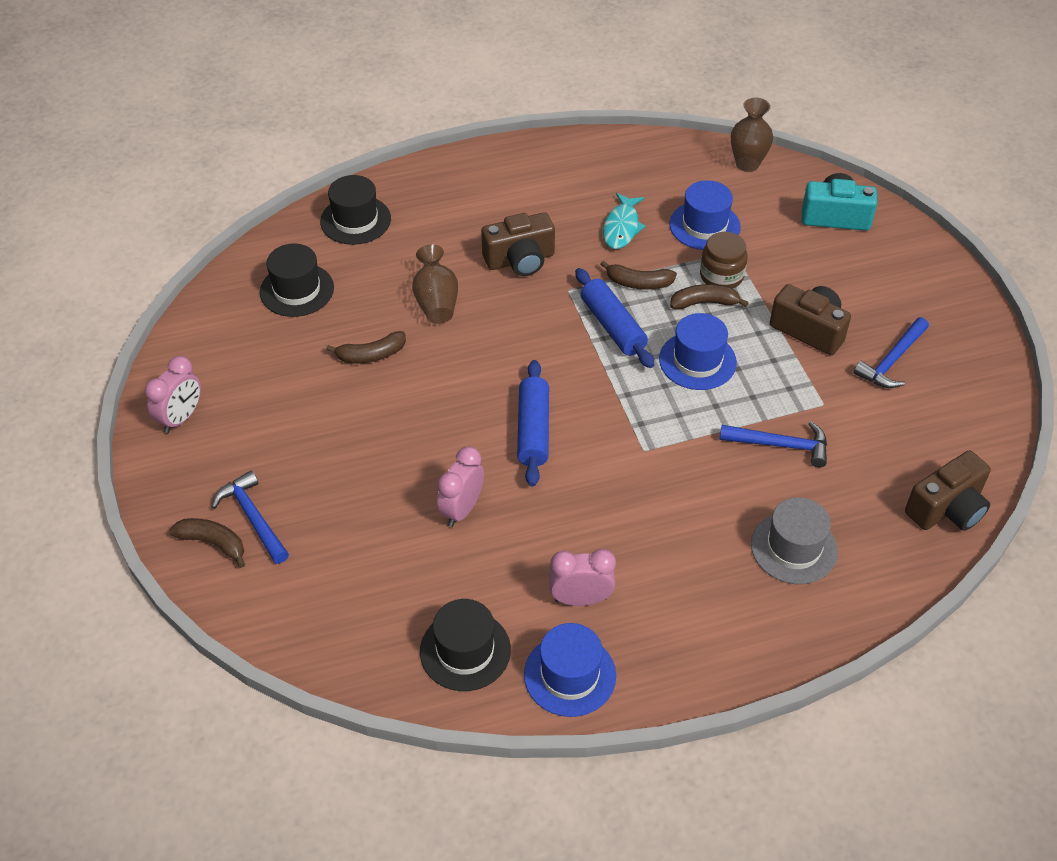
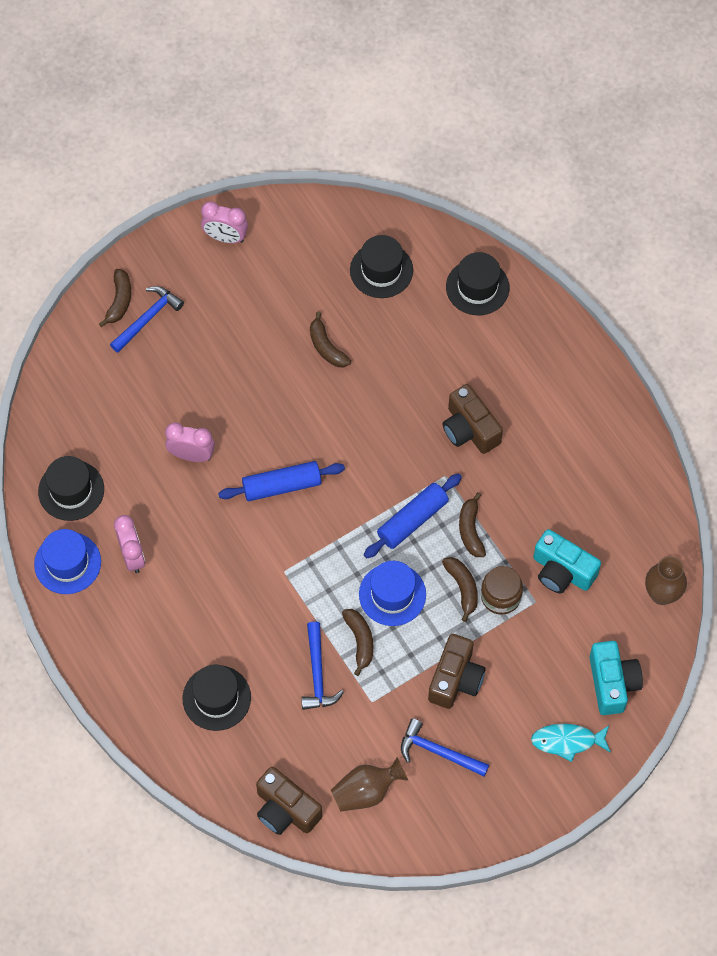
camera: 75 degrees right, 15 degrees up
brown vase [412,244,458,324] -> brown vase moved to [331,757,408,812]
turquoise fish [603,193,646,249] -> turquoise fish moved to [531,724,611,762]
blue hat [669,180,741,250] -> turquoise camera [533,529,601,594]
grey hat [751,497,838,584] -> black hat [183,665,251,731]
none -> brown banana [342,609,373,676]

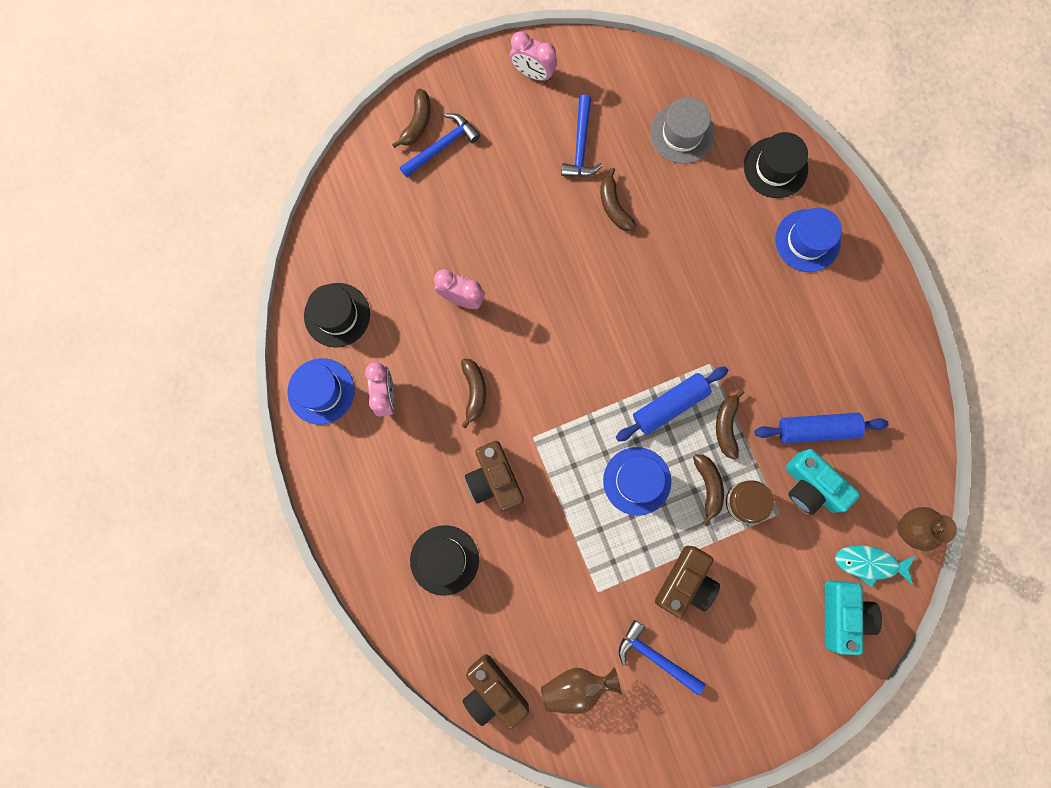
camera: 10 degrees right, 15 degrees up
blue rolling pin [218,461,345,501] -> blue rolling pin moved to [754,413,889,444]
blue hammer [301,621,344,710] -> blue hammer moved to [561,95,603,177]
brown banana [342,609,373,676] -> brown banana moved to [461,359,486,429]
black hat [350,235,413,298] -> grey hat [650,97,715,164]
brown camera [442,384,503,454] -> brown camera moved to [465,441,524,512]
turquoise fish [531,724,611,762] -> turquoise fish moved to [835,545,915,587]
none -> blue hat [775,208,842,272]

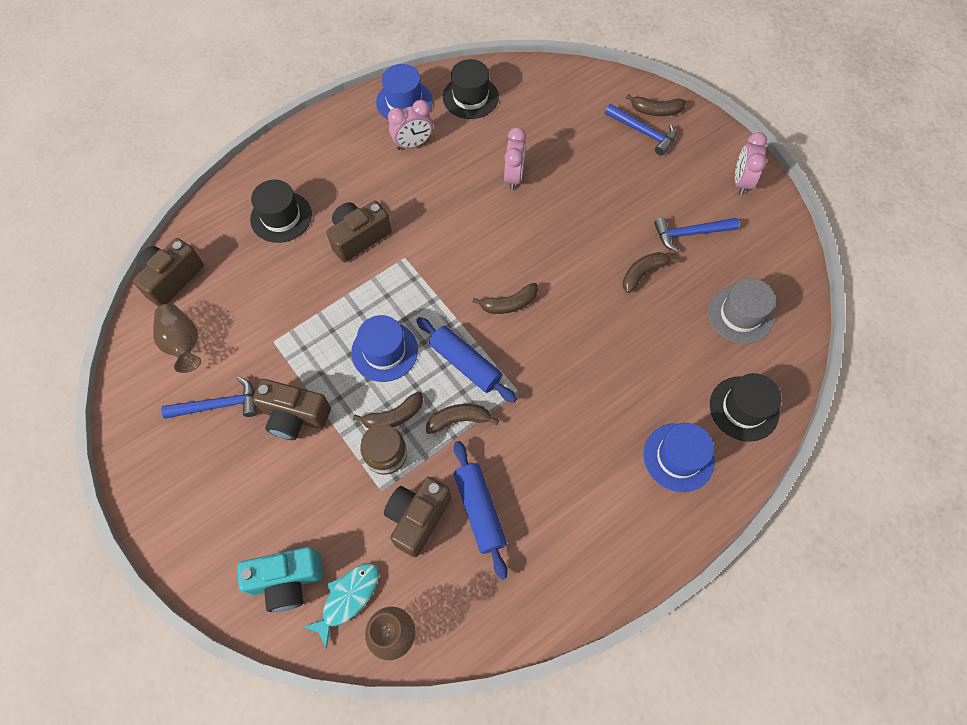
camera: 75 degrees right, 15 degrees down
brown banana [461,359,486,429] -> brown banana moved to [472,283,538,314]
blue hammer [619,620,705,695] -> blue hammer turned 60 degrees clockwise [161,377,257,419]
turquoise camera [786,449,860,515] -> brown camera [384,477,451,557]
turquoise fish [835,545,915,587] -> turquoise fish turned 45 degrees clockwise [303,563,379,649]

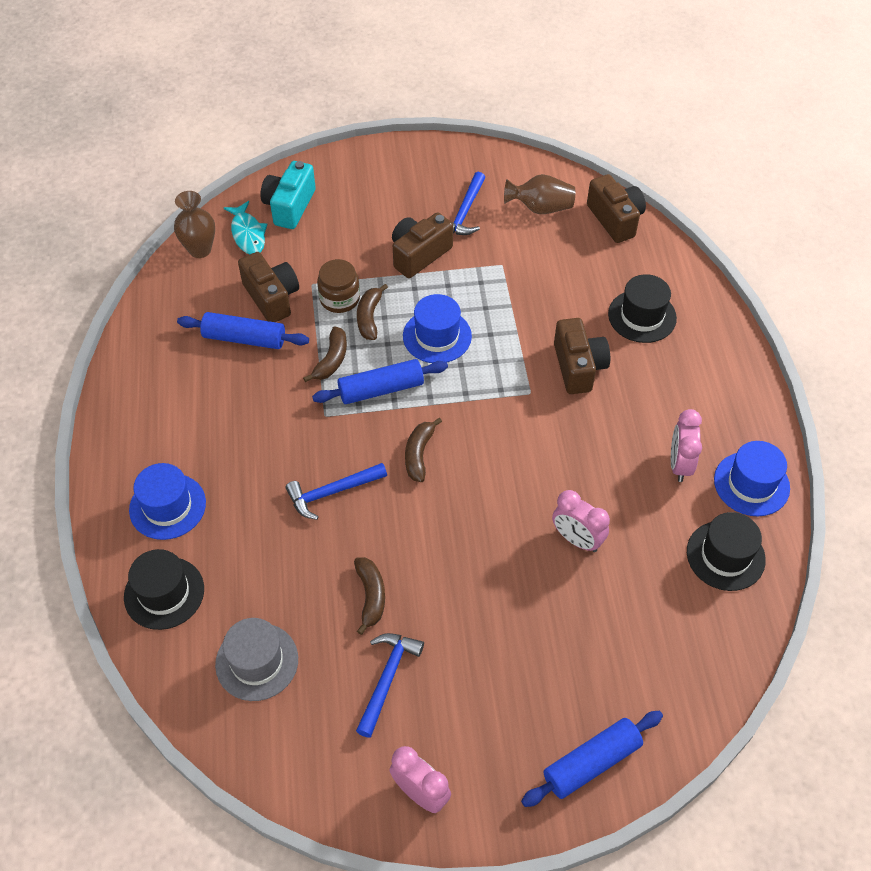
camera: 120 degrees right, 10 degrees down
blue hammer [605,104,676,156] -> blue hammer moved to [286,463,387,520]
brown banana [626,94,686,116] -> blue rolling pin [521,711,663,807]

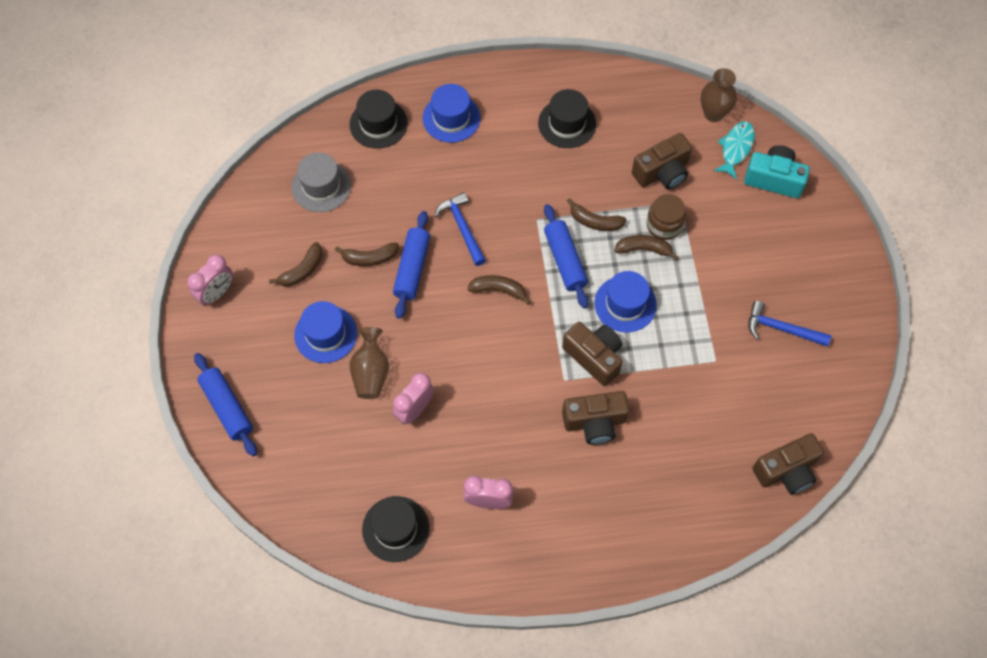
camera: 90 degrees right, 10 degrees up
blue rolling pin [177,312,309,349] -> blue rolling pin moved to [393,211,430,319]
turquoise fish [224,201,267,254] -> turquoise fish turned 135 degrees clockwise [714,121,755,180]
blue hammer [356,633,424,738] -> brown banana [269,242,322,287]
brown camera [392,213,453,278] -> brown camera moved to [562,322,622,386]
brown vase [504,174,575,214] -> brown vase moved to [349,327,389,399]
black hat [608,274,677,343] -> black hat moved to [538,89,596,148]
blue hat [714,441,790,516] -> blue hat moved to [294,301,357,363]

